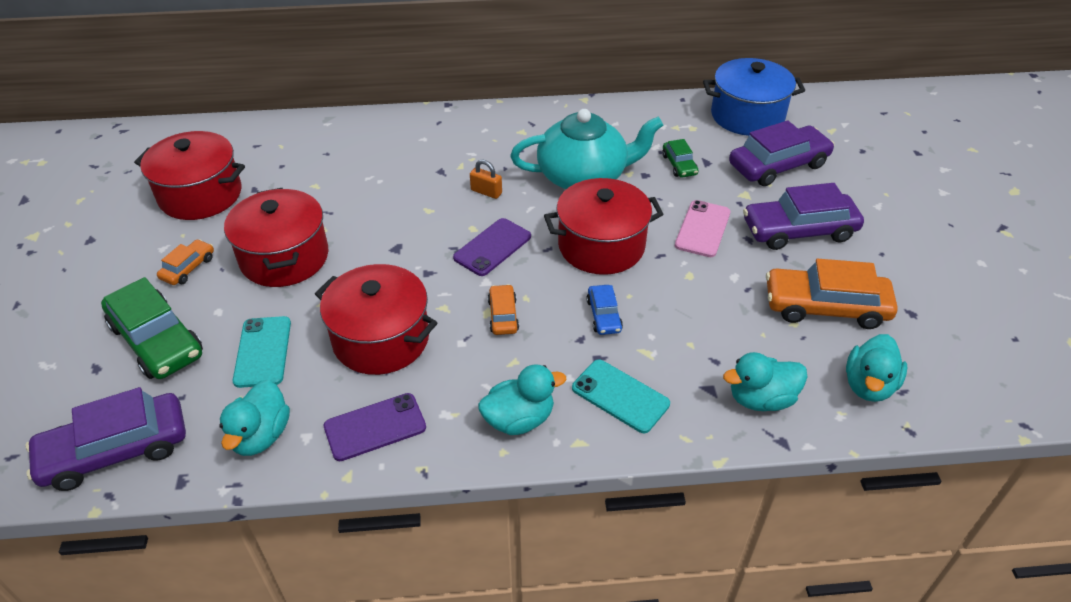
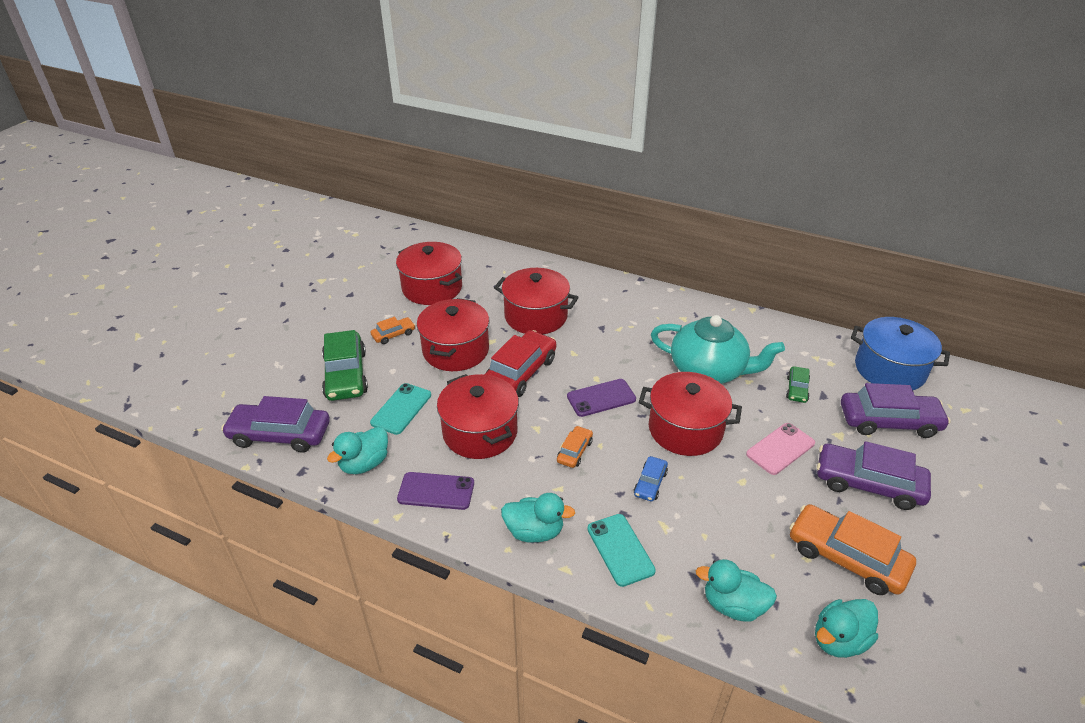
camera: 30 degrees right, 5 degrees down
orange padlock [470,159,502,199] -> none
none -> red car [484,330,556,397]
none -> red pot [494,268,579,334]

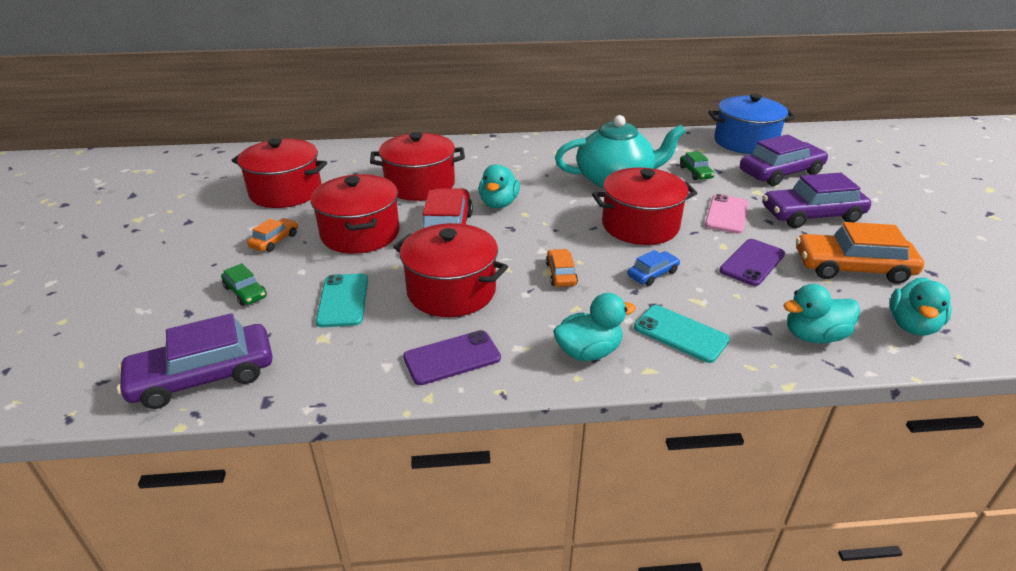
camera: 30 degrees left, 5 degrees down
green car [322,330,368,401] -> green car [221,263,267,306], size x0.50
turquoise duck [327,426,388,474] -> turquoise duck moved to [479,164,520,208]
purple phone [567,379,636,417] -> purple phone moved to [719,239,785,286]
blue car [634,456,668,502] -> blue car turned 120 degrees counterclockwise [627,250,680,286]

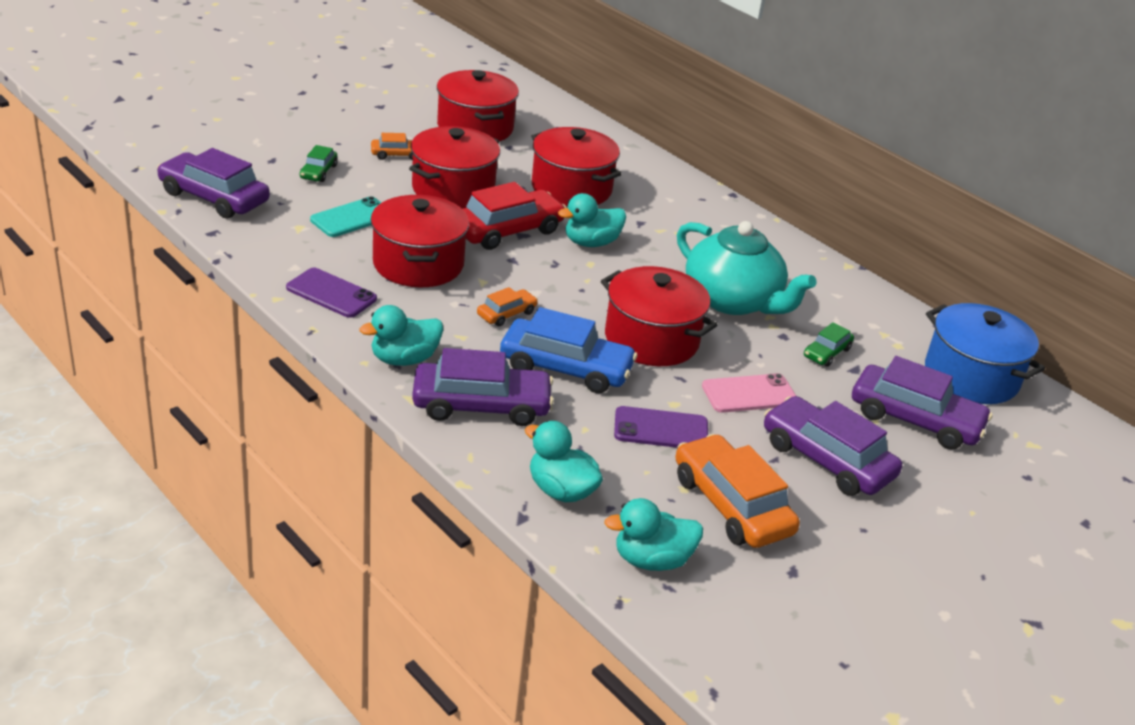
camera: 50 degrees right, 0 degrees up
turquoise duck [553,293,636,361] -> turquoise duck turned 120 degrees clockwise [360,305,443,366]
blue car [627,250,680,286] -> blue car [500,307,637,393], size x1.99
turquoise phone [634,305,730,363] -> purple car [412,348,554,426]

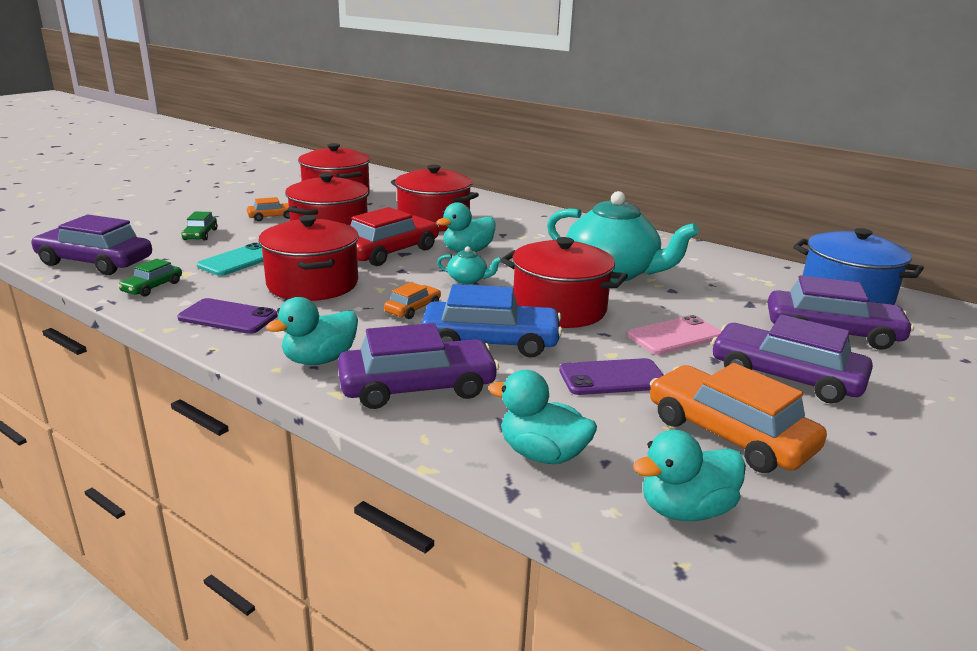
camera: 10 degrees left, 10 degrees down
green car [804,322,854,367] -> green car moved to [118,259,182,297]
none -> turquoise teapot [437,246,501,284]

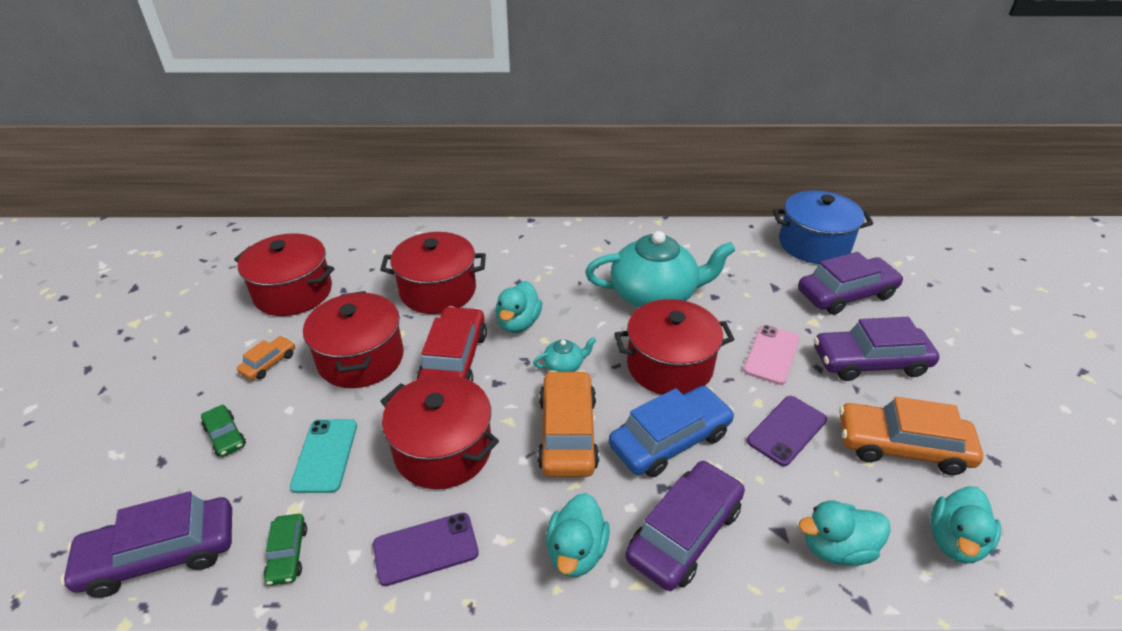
camera: 35 degrees left, 15 degrees up
orange car [384,282,441,319] -> orange car [537,370,599,477], size x1.99

